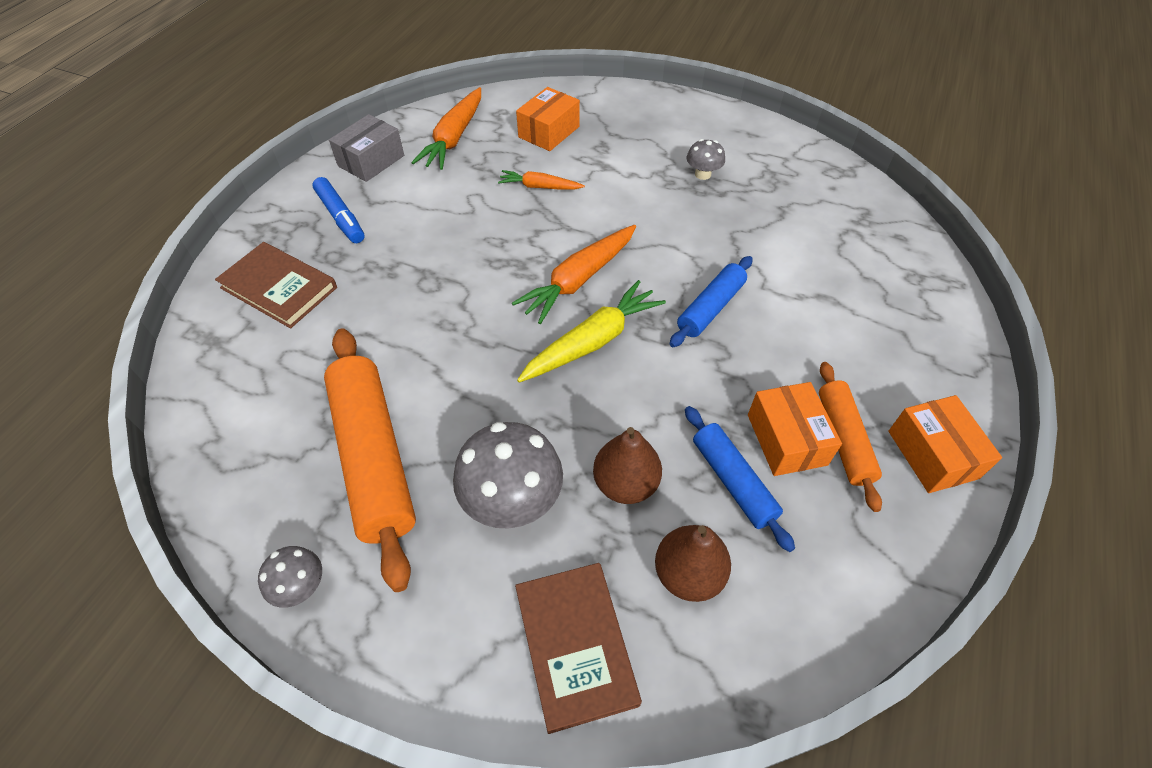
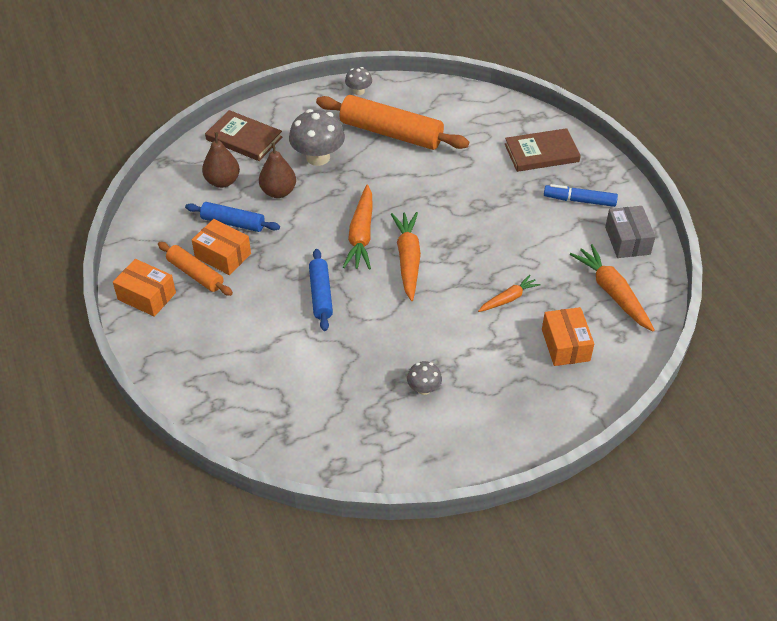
camera: 135 degrees right, 5 degrees down
yellow carrot [517,280,666,383] -> orange carrot [343,185,372,270]

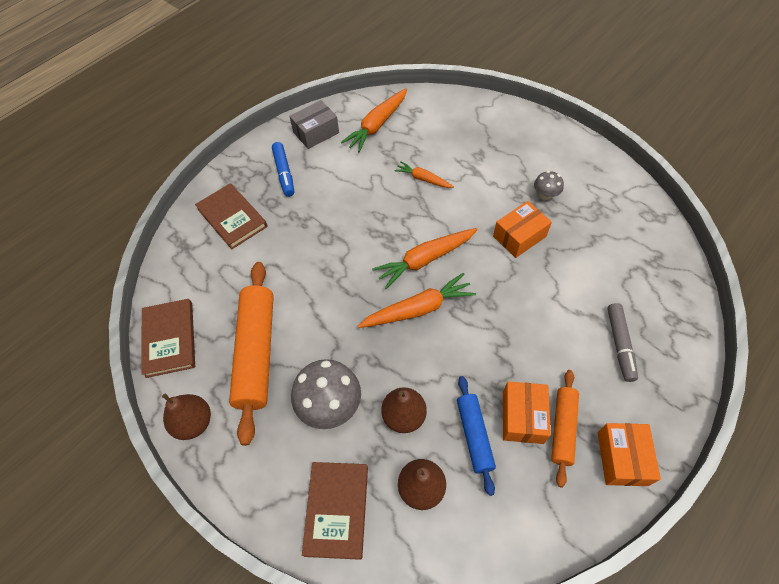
camera: 115 degrees left, 10 degrees up
blue rolling pin [309,249,333,331] -> none
grey mushroom [345,67,372,95] -> brown pear [162,393,211,440]
orange box [542,307,594,366] -> orange box moved to [493,201,552,258]
none -> brown book [141,299,195,378]
none -> grey marker [607,303,638,382]

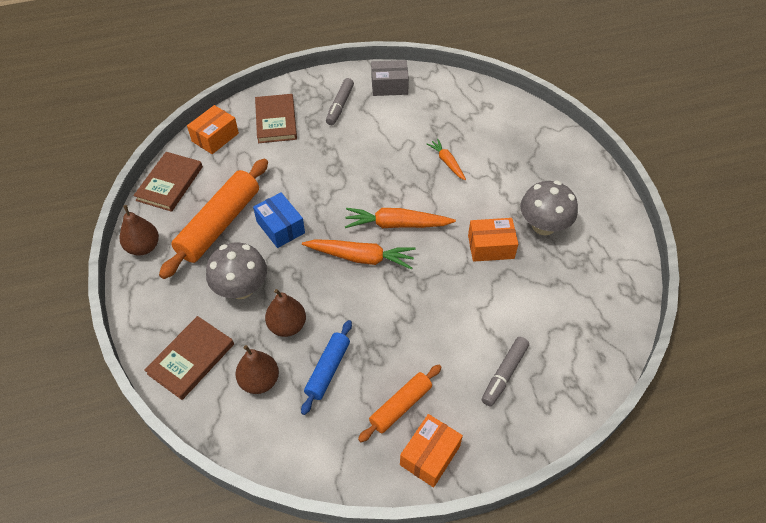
camera: 30 degrees right, 5 degrees down
blue marker [272,142,294,197] -> grey marker [326,78,354,125]
orange carrot [340,88,407,153] -> none
orange box [503,381,551,444] -> orange box moved to [187,105,239,154]
grey mushroom [534,171,564,200] -> grey mushroom [520,181,578,235], size x1.90
none -> blue box [253,192,305,248]

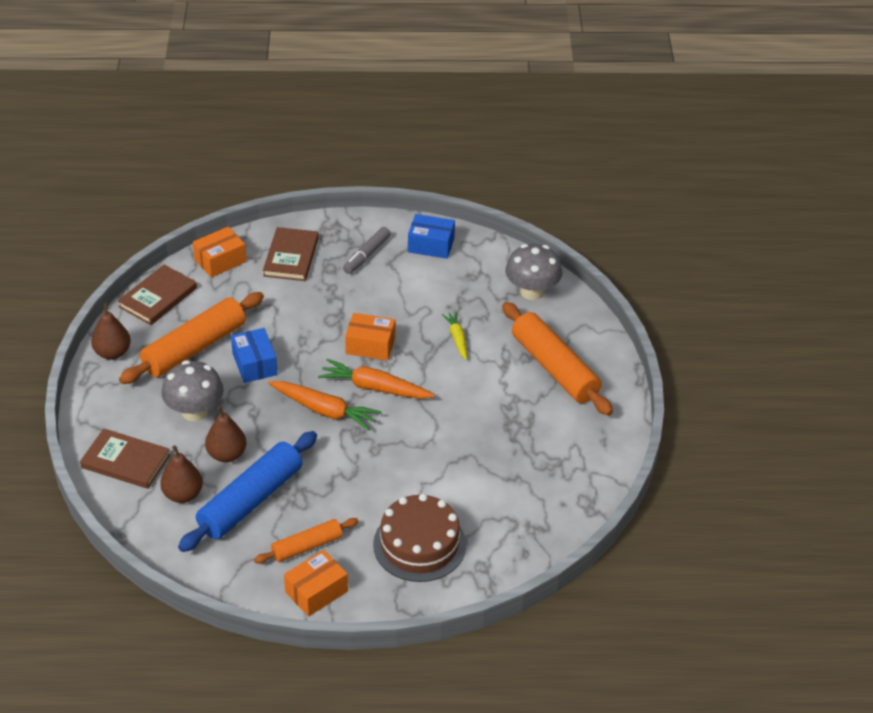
camera: 15 degrees right, 10 degrees down
brown book [144,316,234,400] -> brown book turned 60 degrees clockwise [80,428,170,489]
blue rolling pin [301,320,352,415] -> blue rolling pin [178,431,317,552], size x1.76
grey box [371,60,409,96] -> blue box [408,214,455,259]
orange carrot [427,139,466,180] -> yellow carrot [442,312,467,360]
orange box [468,218,518,262] -> orange box moved to [345,313,396,361]
grey marker [482,337,529,406] -> brown cake [373,493,466,582]
grey mushroom [520,181,578,235] -> grey mushroom moved to [505,244,562,300]
none -> orange rolling pin [502,302,613,416]

